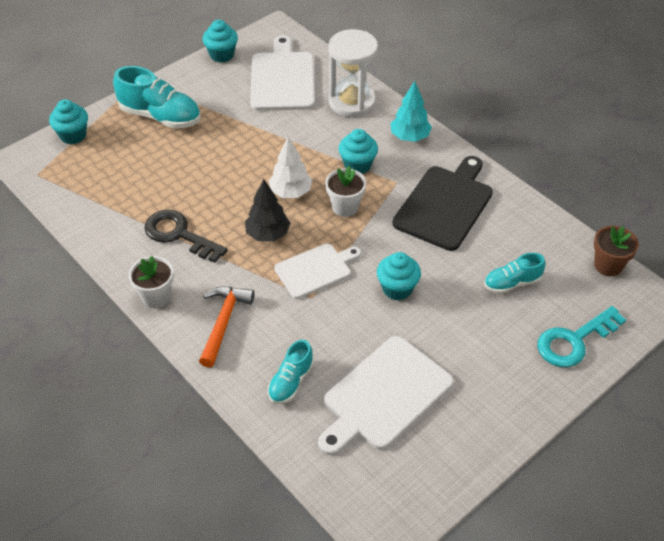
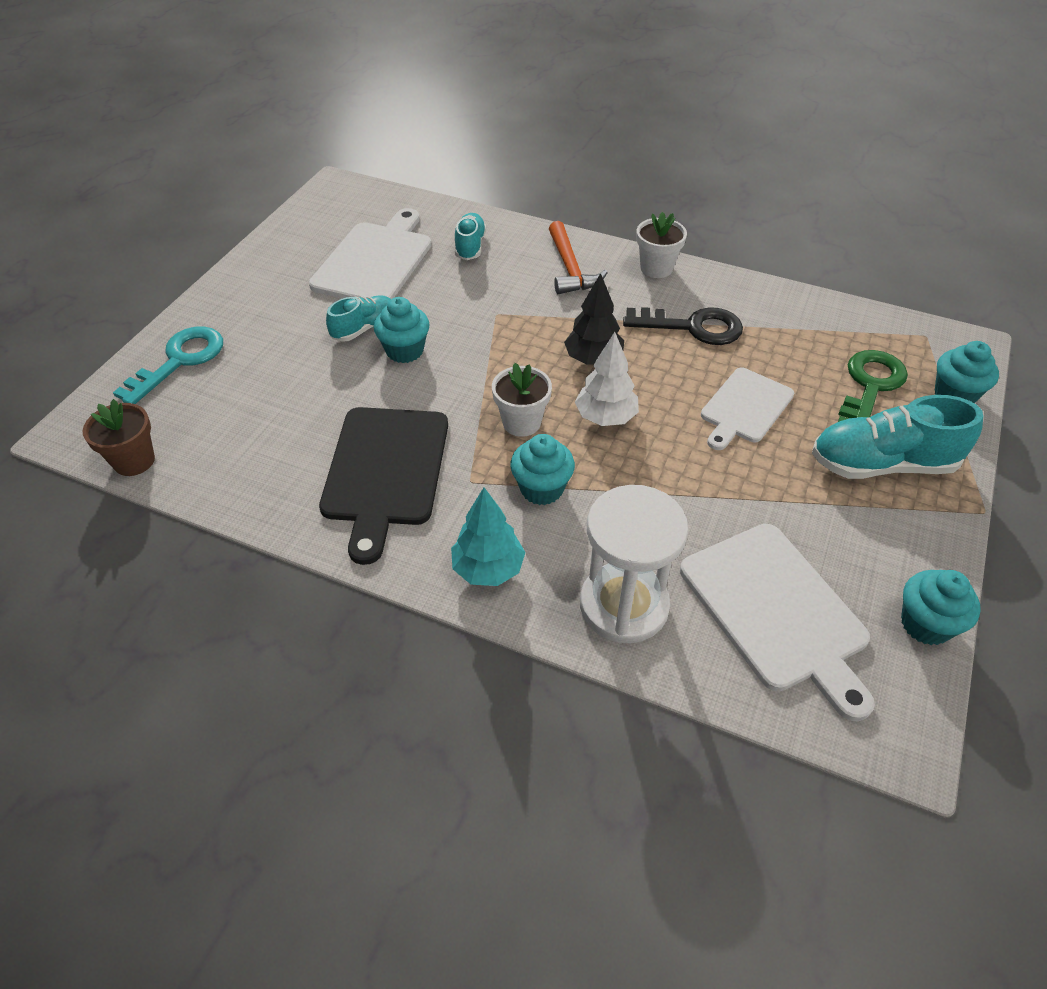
camera: 155 degrees right, 0 degrees up
white cutting board [274,243,361,299] -> white cutting board moved to [701,368,794,450]
turquoise shoe [484,253,546,294] -> turquoise shoe moved to [326,295,391,342]
none -> green key [838,350,908,422]

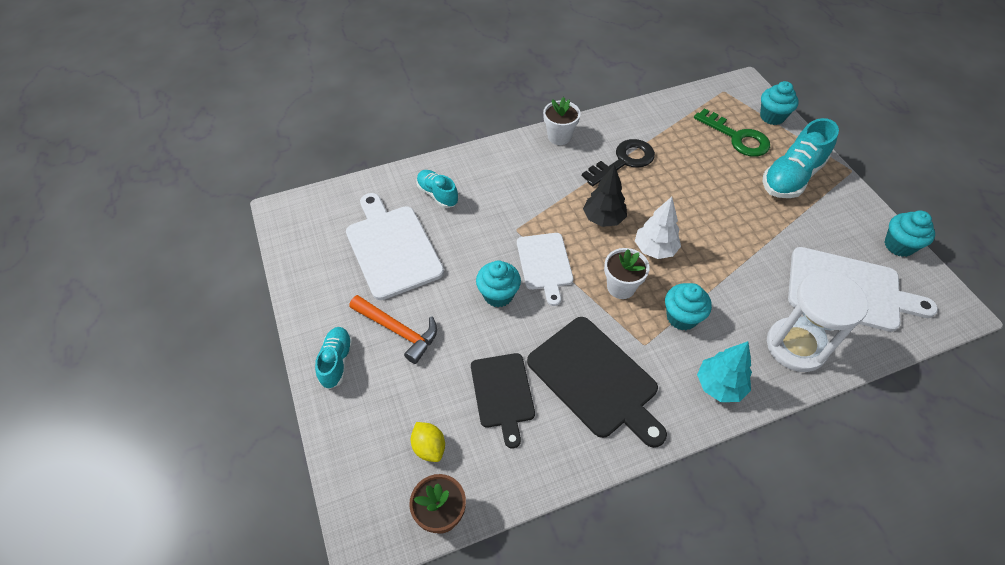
camera: 45 degrees left, 5 degrees up
turquoise key [113,326,223,404] -> none
turquoise shoe [326,295,391,342] -> turquoise shoe moved to [315,327,353,389]
orange hammer [549,221,608,294] -> orange hammer moved to [350,295,437,364]
white cutting board [701,368,794,450] -> white cutting board moved to [517,233,574,306]
green key [838,350,908,422] -> green key turned 150 degrees clockwise [694,108,770,157]
none -> yellow lemon [411,422,445,462]
none -> black cutting board [471,353,535,448]

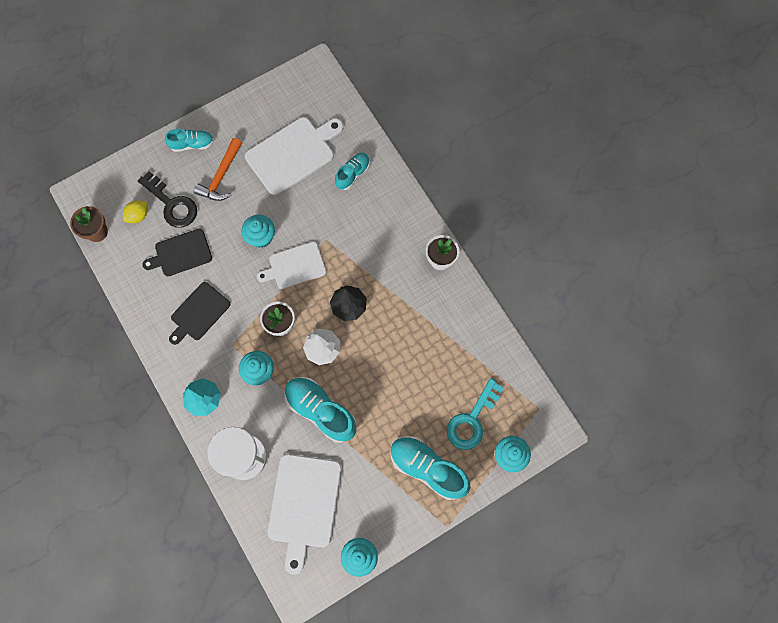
camera: 80 degrees right, 20 degrees up
black cutting board [527,317,667,448] -> black cutting board [169,282,230,345], size x0.64
black key [582,139,655,186] -> black key moved to [138,171,197,228]
green key [694,108,770,157] -> turquoise key [447,378,504,450]
none -> turquoise shoe [285,377,356,443]

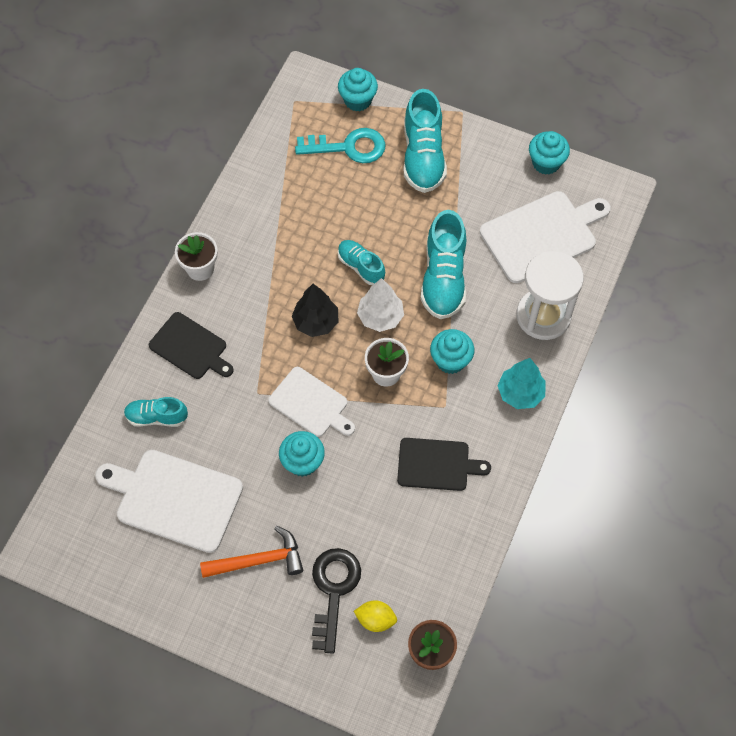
camera: 125 degrees left, 10 degrees down
black cutting board [142,229,212,276] -> black cutting board moved to [149,312,234,379]
turquoise shoe [165,129,214,152] -> turquoise shoe moved to [338,240,385,285]

